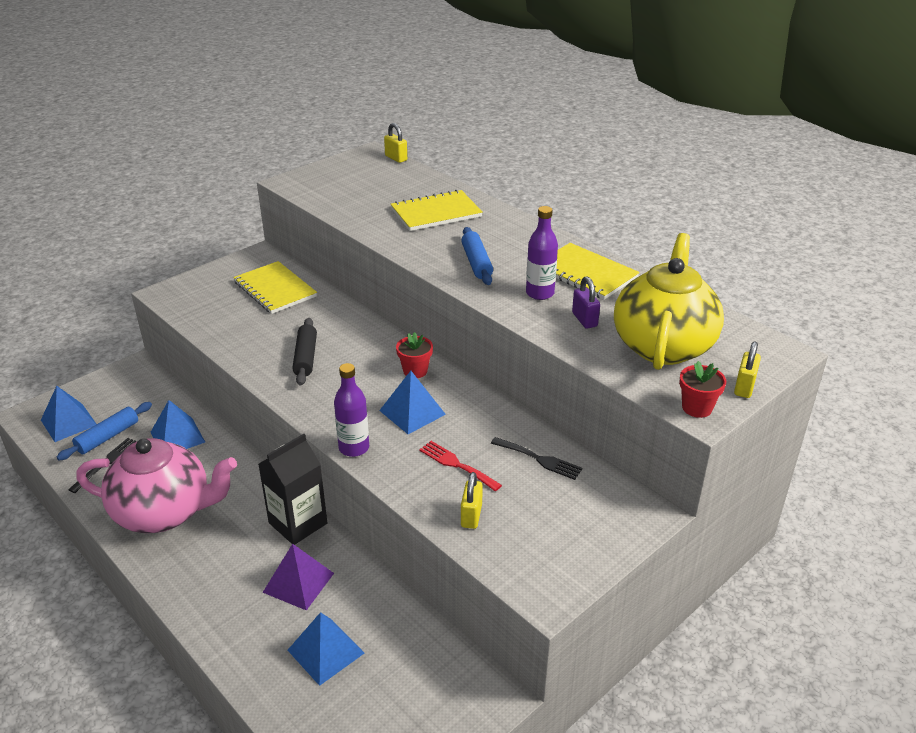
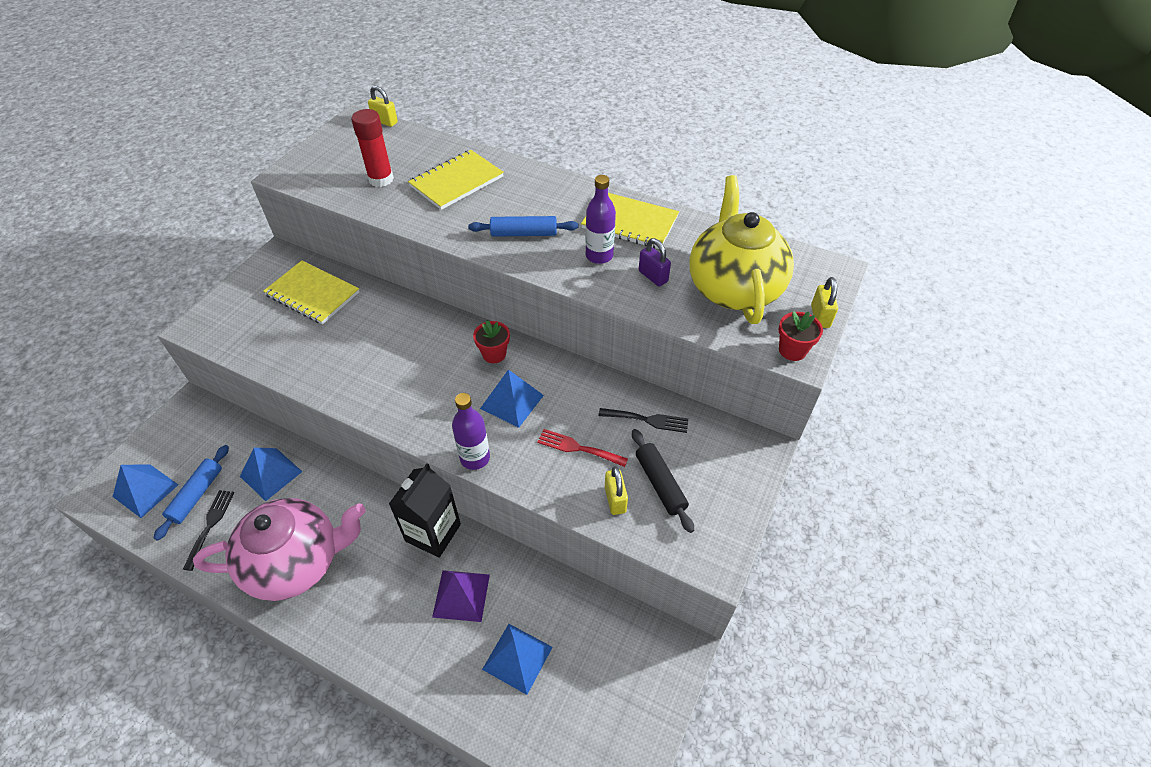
camera: 20 degrees left, 15 degrees up
black rolling pin [292,318,317,386] -> black rolling pin moved to [632,429,694,533]
blue rolling pin [461,227,493,285] -> blue rolling pin turned 60 degrees counterclockwise [468,216,578,237]
none -> red glue stick [351,109,394,187]

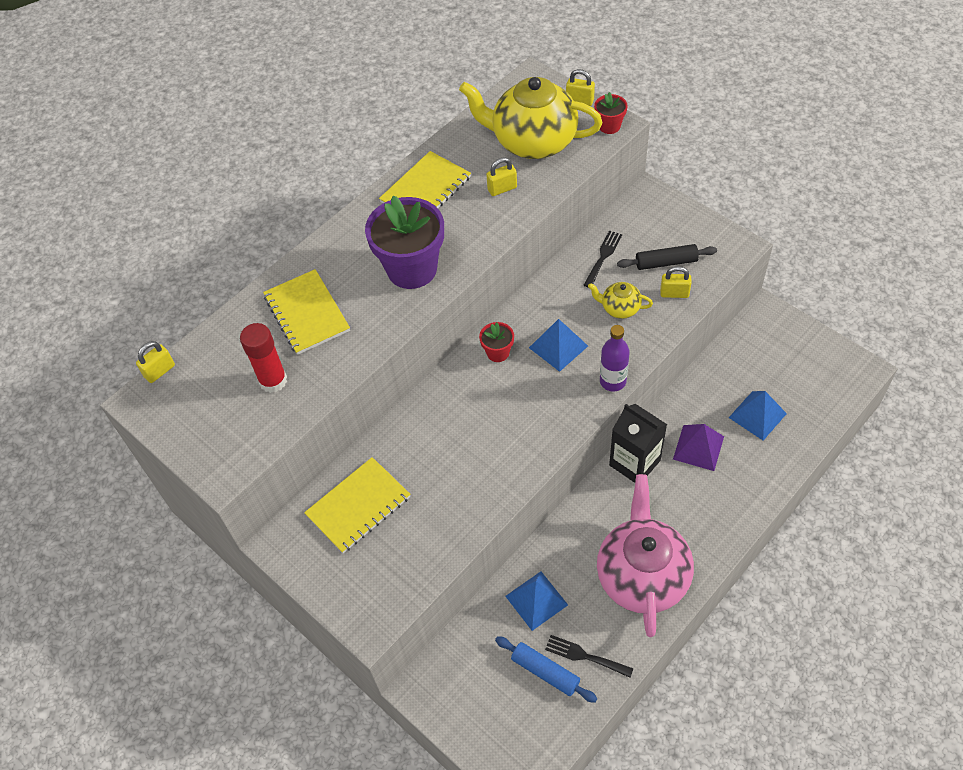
camera: 70 degrees left, 5 degrees up
blue pyramid [113,465,178,518] -> none
blue rolling pin [468,216,578,237] -> purple flower pot [365,195,444,289]
red fork [537,429,628,467] -> yellow teapot [588,282,653,319]
purple bottle [586,175,616,264] -> none
purple padlock [639,238,671,287] -> yellow padlock [486,157,517,196]

